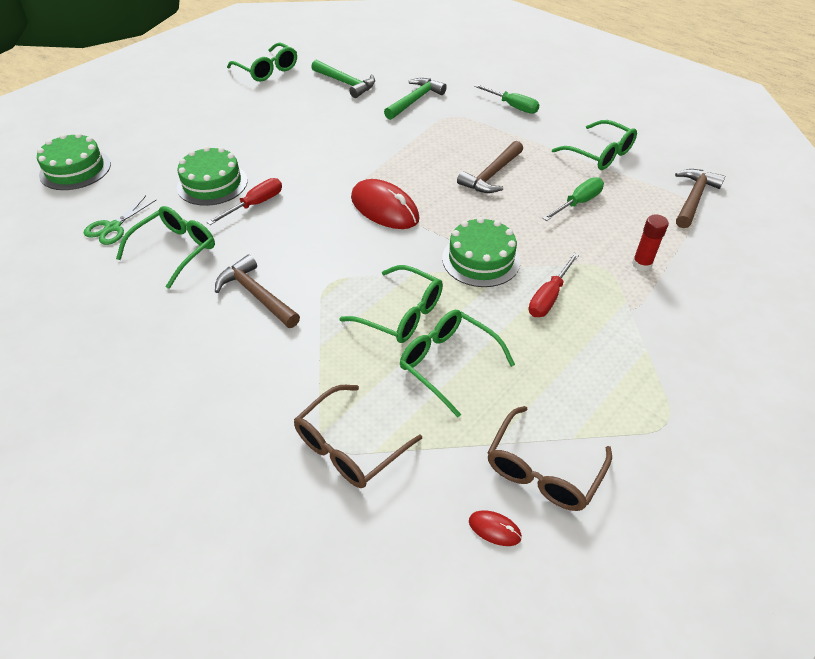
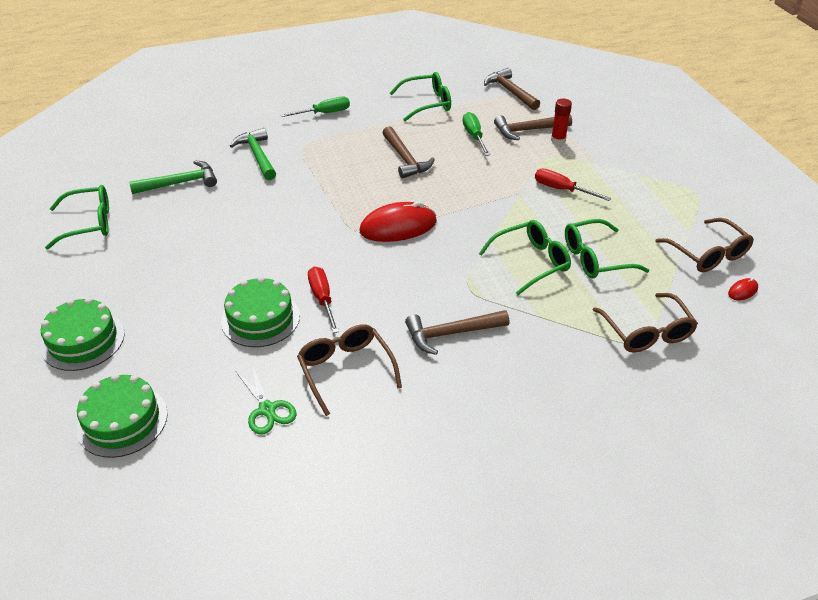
camera: 60 degrees left, 5 degrees down
green glasses [116,206,215,289] -> brown glasses [297,324,402,416]
green cake [442,217,520,287] -> green cake moved to [41,298,125,371]
red screwdriver [529,253,579,317] -> red screwdriver turned 150 degrees clockwise [535,169,611,201]
none -> brown hammer [494,115,572,140]

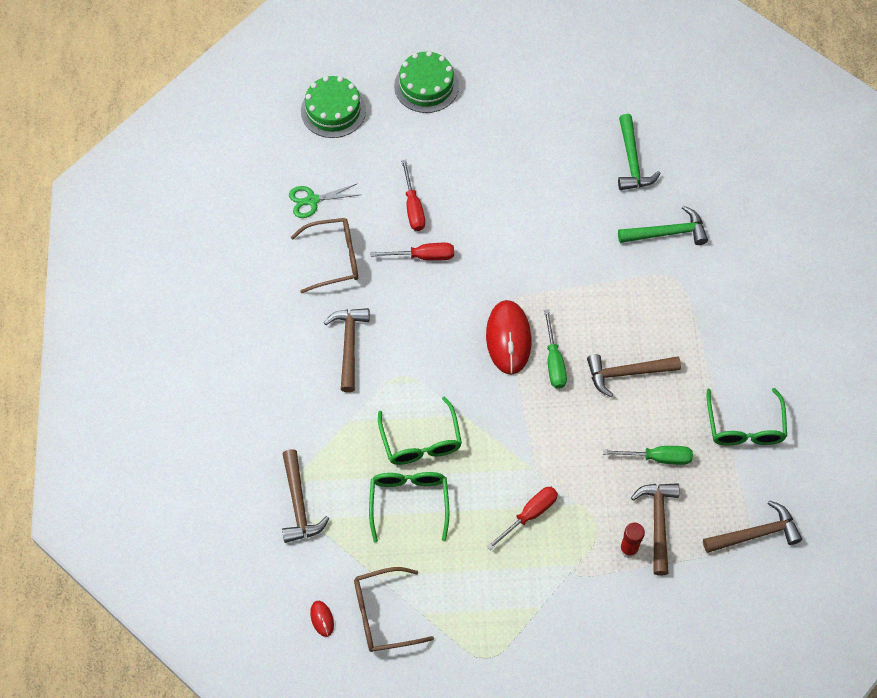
camera: 105 degrees right, 20 degrees up
green glasses [45,185,109,249] -> none
green cake [221,277,300,347] -> red screwdriver [401,160,425,231]
green screwdriver [280,96,350,117] -> green screwdriver moved to [544,310,567,389]
brown glasses [593,293,698,352] -> brown hammer [282,449,329,543]

